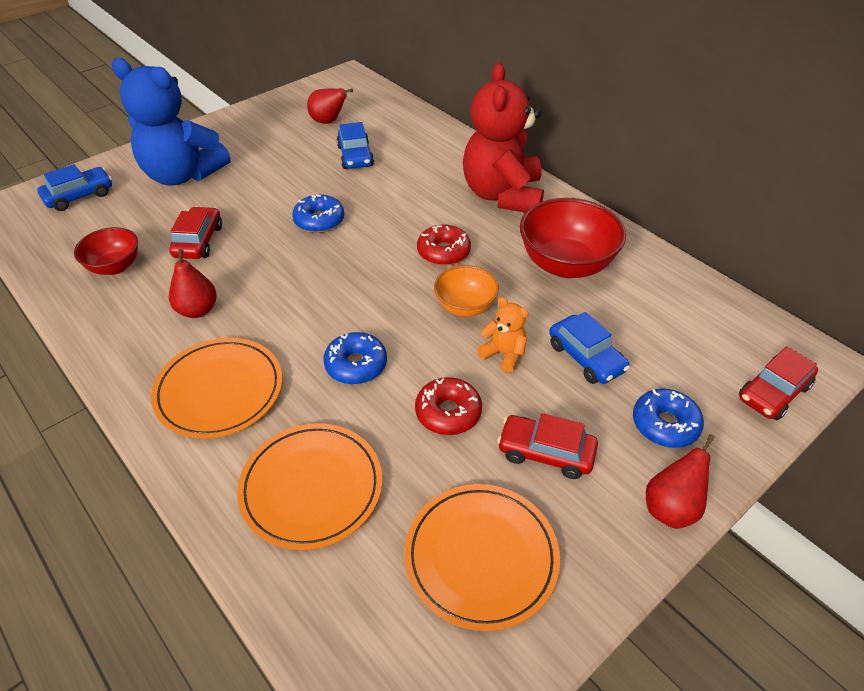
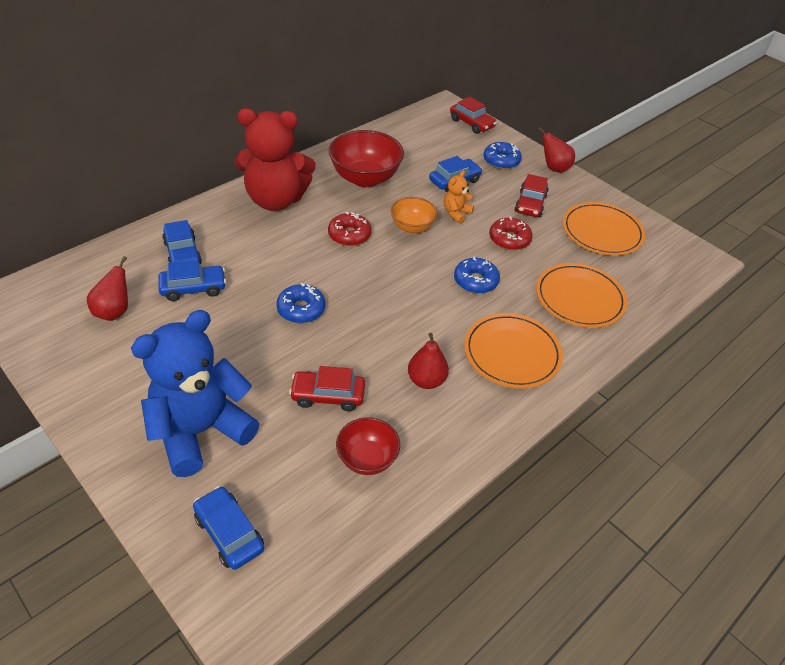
camera: 95 degrees left, 0 degrees up
blue teddy bear [112,58,231,185] -> blue teddy bear turned 150 degrees counterclockwise [131,310,260,477]
none -> blue car [162,220,202,264]

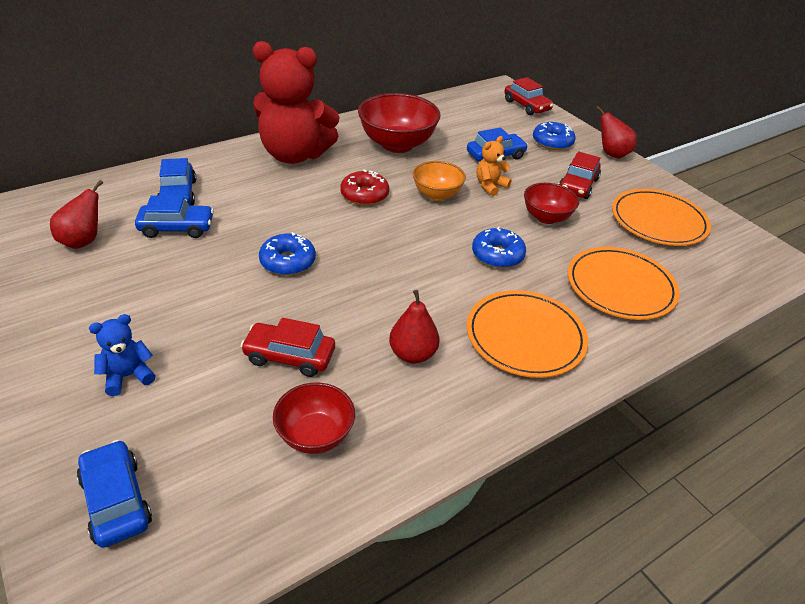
camera: 10 degrees right, 5 degrees down
blue teddy bear [131,310,260,477] -> blue teddy bear [89,314,156,396], size x0.42
red donut [489,216,533,250] -> red bowl [524,183,579,224]

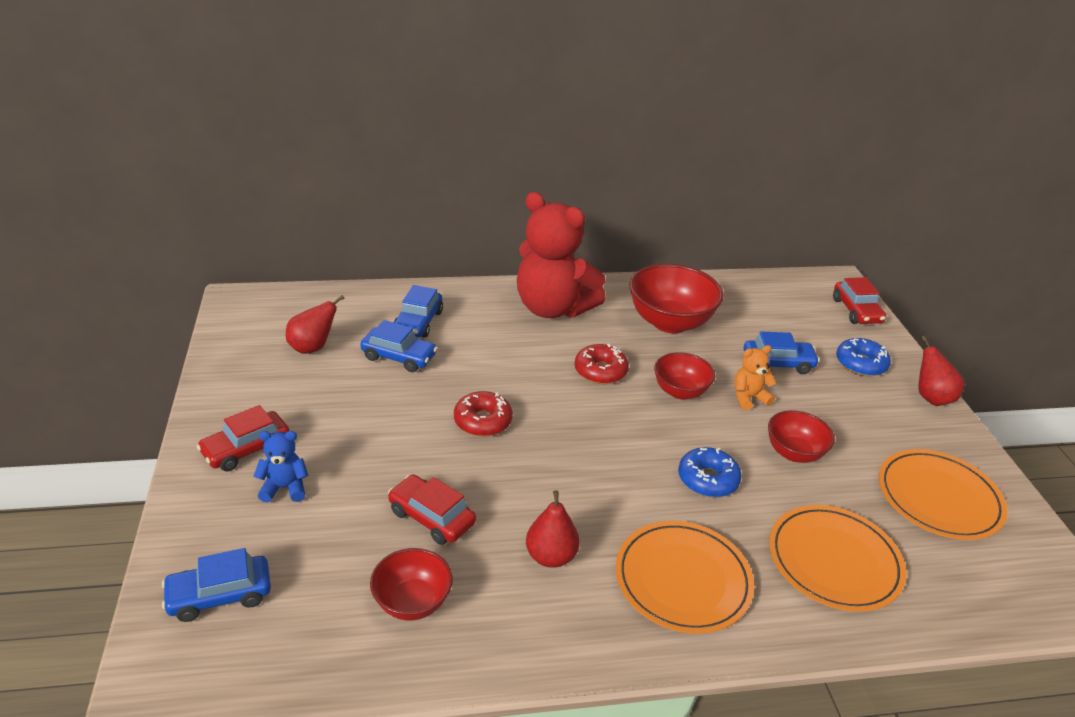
camera: 25 degrees right, 5 degrees down
blue car [77,440,152,548] -> blue car turned 105 degrees counterclockwise [162,548,271,622]
blue donut [259,232,316,275] -> red donut [454,391,513,437]
orange bowl [413,161,466,201] -> red bowl [654,352,715,399]
red car [558,151,601,199] -> red car moved to [197,405,289,471]

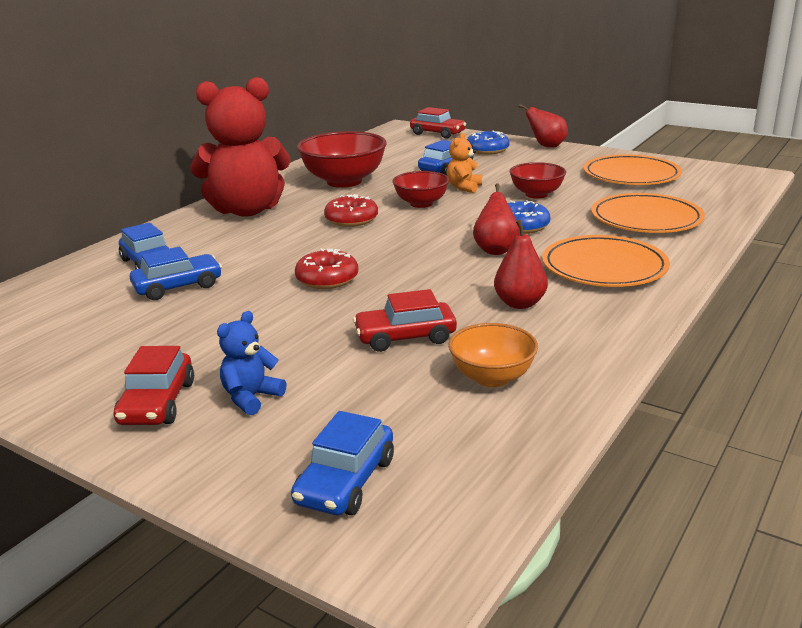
camera: 45 degrees left, 10 degrees down
red pear [286,295,345,354] -> red pear moved to [473,183,520,255]
red bowl [370,548,453,620] -> orange bowl [448,323,538,387]

